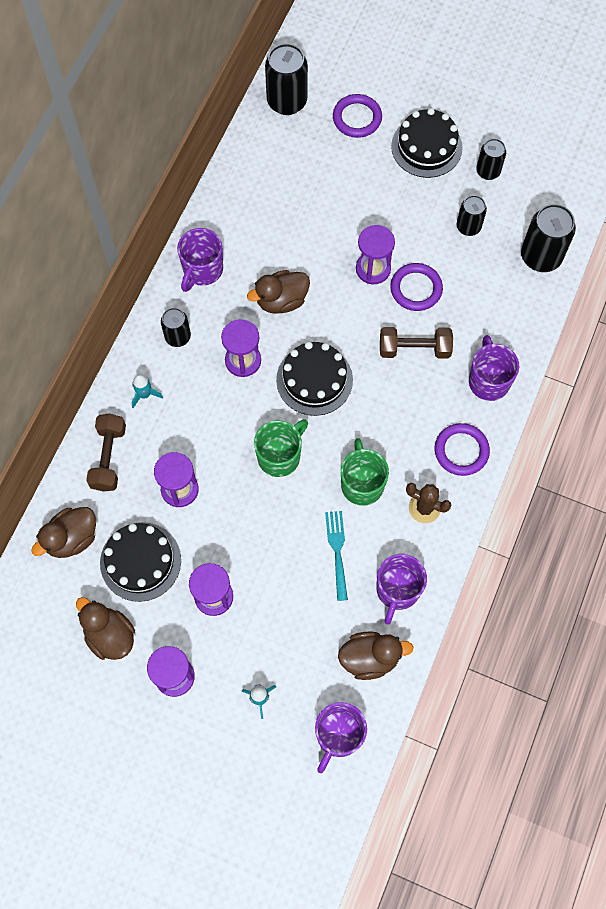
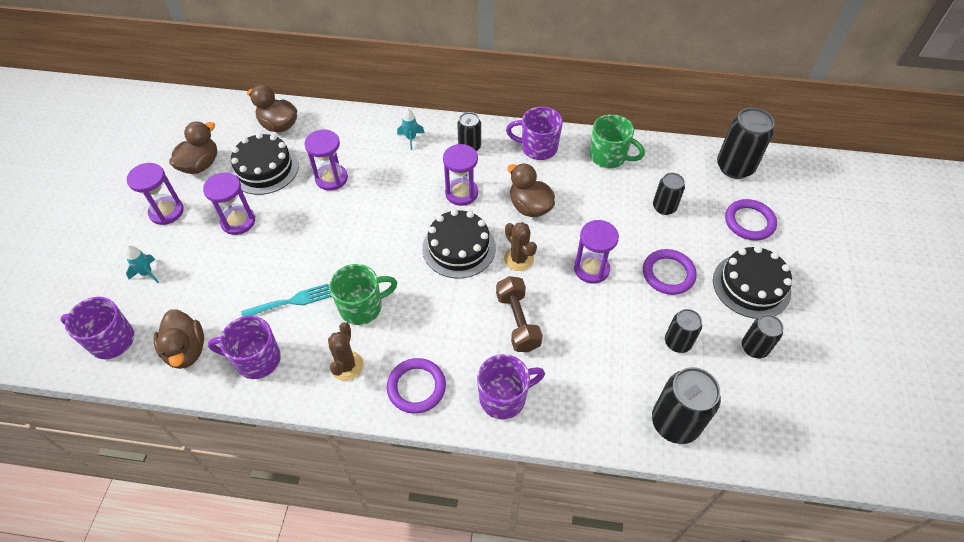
camera: 75 degrees right, 15 degrees down
brown dumbbell [86,413,126,492] -> none
green mug [254,419,308,477] -> green mug moved to [590,114,645,168]
purple ring [390,263,443,311] -> purple ring moved to [643,249,697,295]
none -> brown cactus [504,222,537,271]
none -> black can [653,173,685,215]

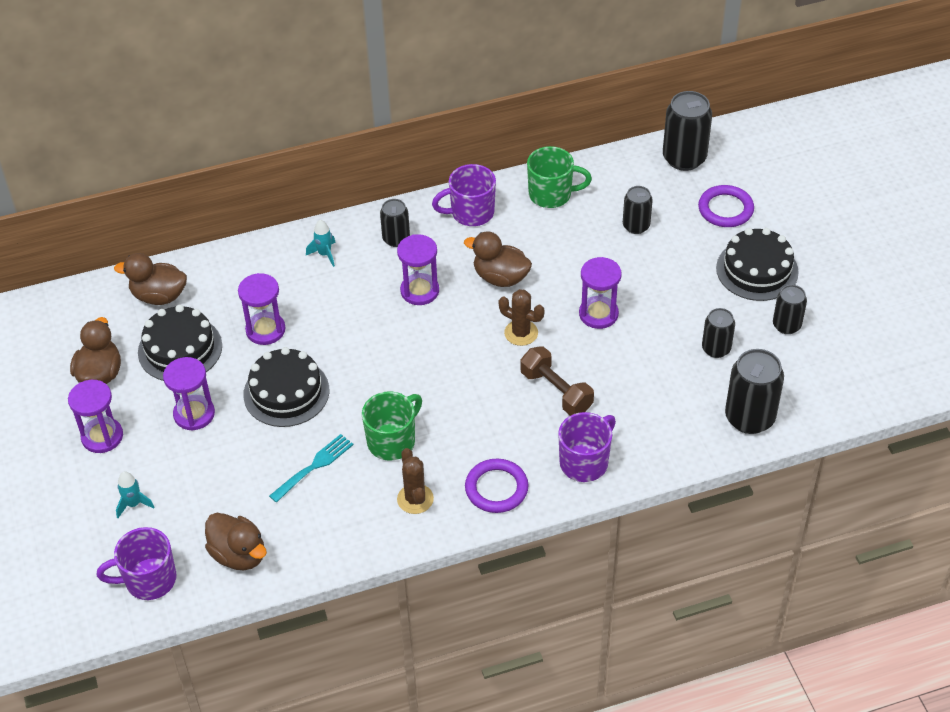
camera: 25 degrees left, 5 degrees down
purple mug [208,316,281,379] -> none
black cake [422,209,496,278] -> black cake moved to [243,347,329,427]
purple ring [643,249,697,295] -> none

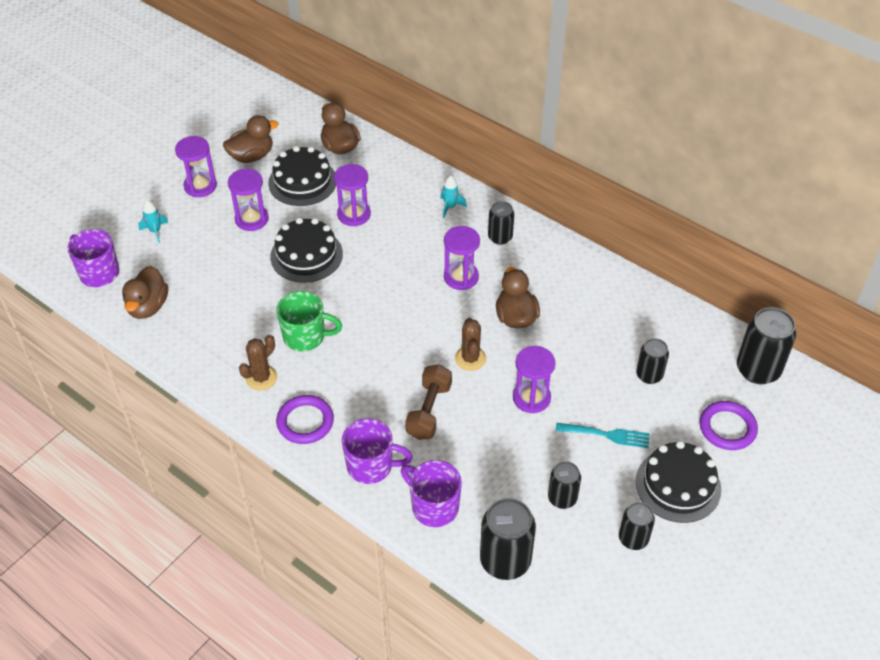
camera: 55 degrees right, 0 degrees up
turquoise fork [269,434,353,503] -> turquoise fork moved to [555,423,650,448]
purple mug [432,164,496,226] -> purple mug moved to [401,460,462,527]
green mug [527,146,592,208] -> none

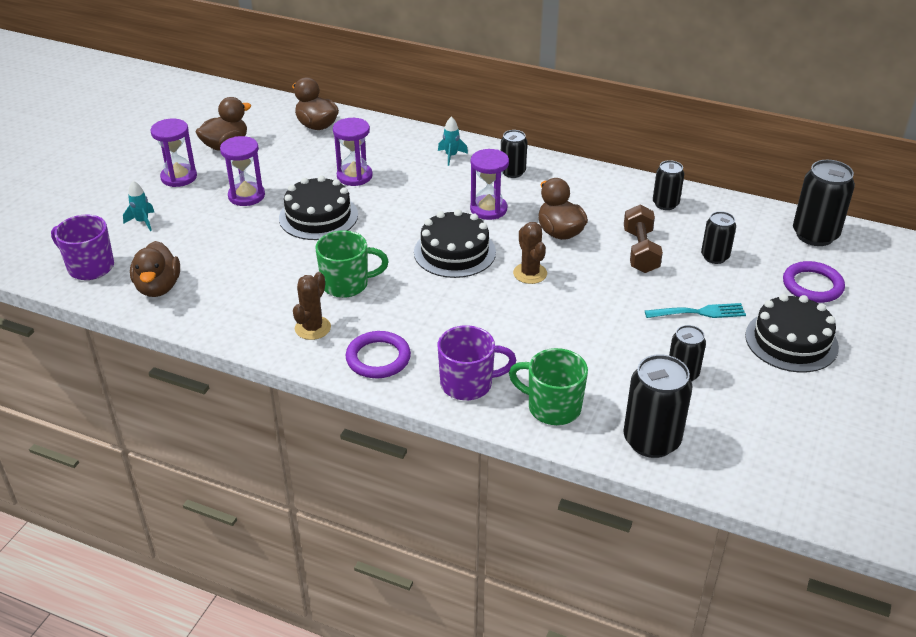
camera: 15 degrees left, 10 degrees down
black cake [268,146,336,206] -> black cake moved to [414,209,496,278]
purple mug [401,460,462,527] -> green mug [509,348,588,425]
brown dumbbell [405,364,452,440] -> brown dumbbell moved to [624,205,663,273]
purple hourglass [513,346,555,413] -> none
black can [619,502,655,550] -> black can moved to [653,160,684,210]

